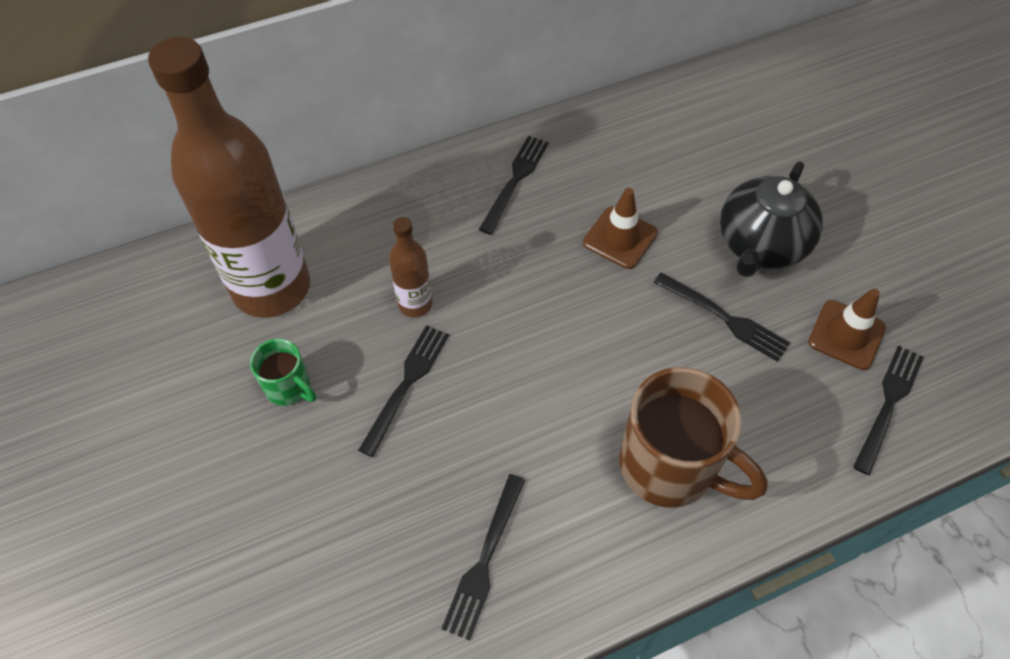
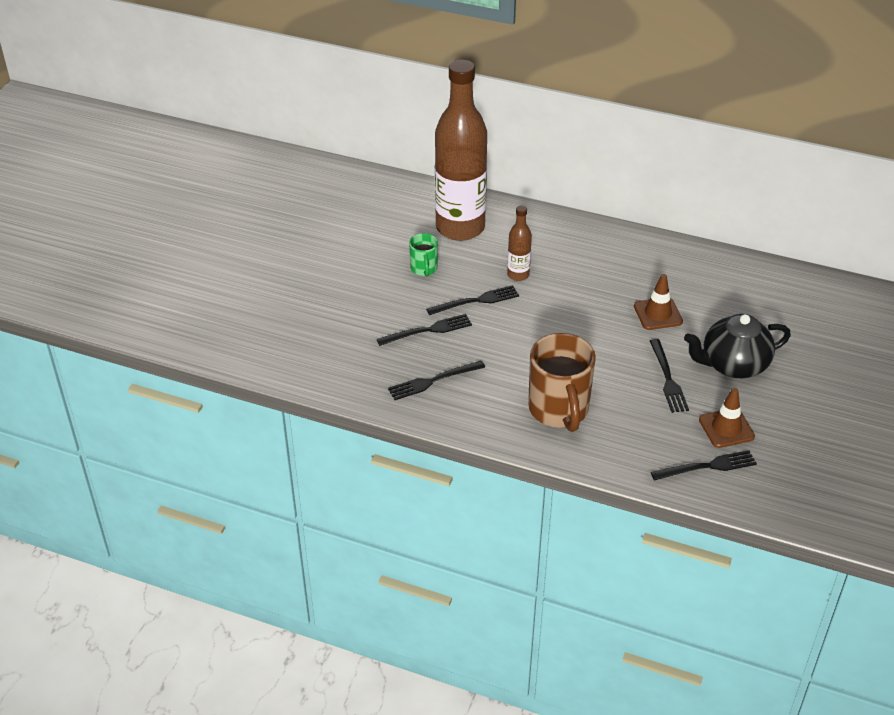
camera: 45 degrees right, 15 degrees down
black fork [479,136,549,235] -> black fork moved to [377,314,472,346]

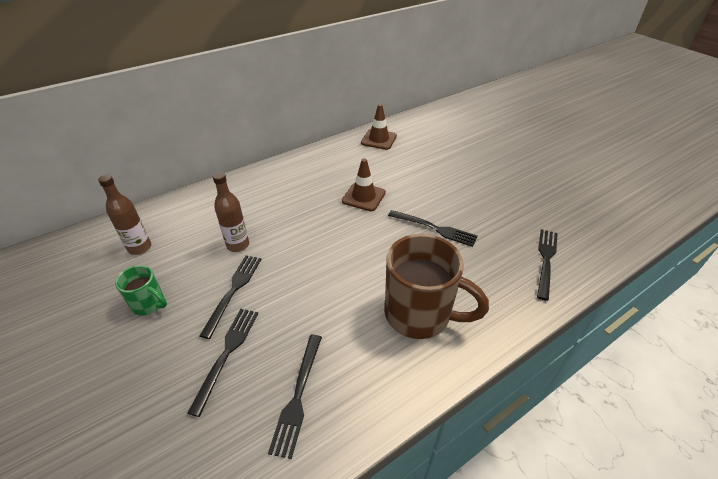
camera: 55 degrees left, 0 degrees up
brown bottle [435,60,487,241] -> brown bottle [98,175,151,255], size x0.43
black teapot [684,314,791,378] -> none
brown traffic cone [699,388,755,448] -> brown traffic cone moved to [361,104,397,150]

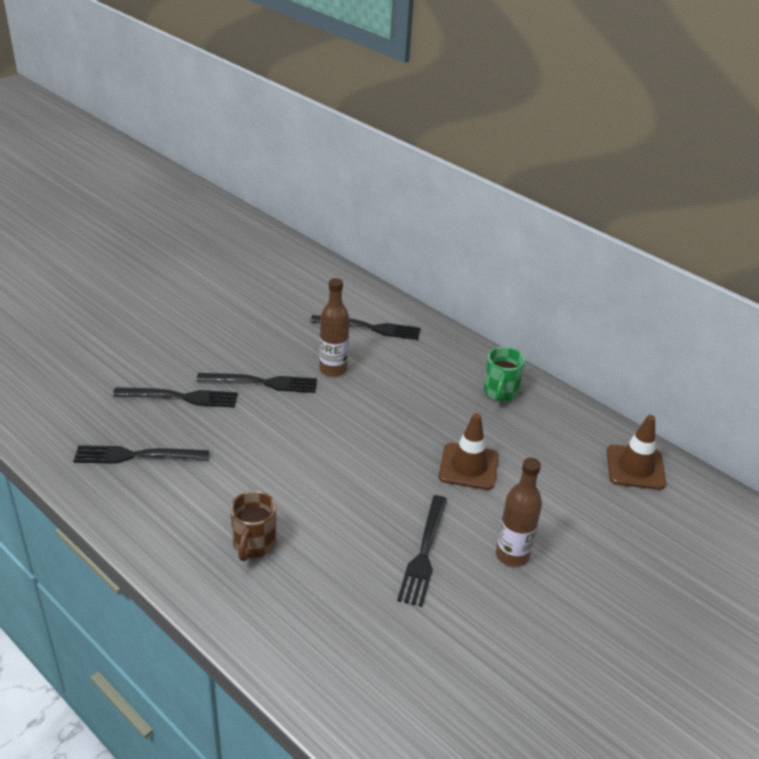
camera: 75 degrees right, 5 degrees down
brown bottle [98,175,151,255] -> brown bottle moved to [496,458,542,567]
green mug [115,265,167,316] -> green mug moved to [484,347,525,402]
brown mug [385,234,489,339] -> brown mug [230,491,276,561], size x0.51
black fork [537,229,558,301] -> black fork moved to [310,315,420,340]

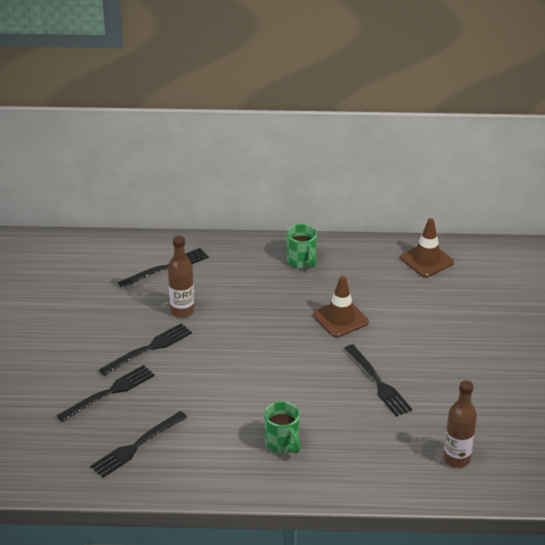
camera: 40 degrees left, 0 degrees up
brown mug [230,491,276,561] -> green mug [264,401,301,453]
brown bottle [496,458,542,567] -> brown bottle moved to [443,380,477,468]

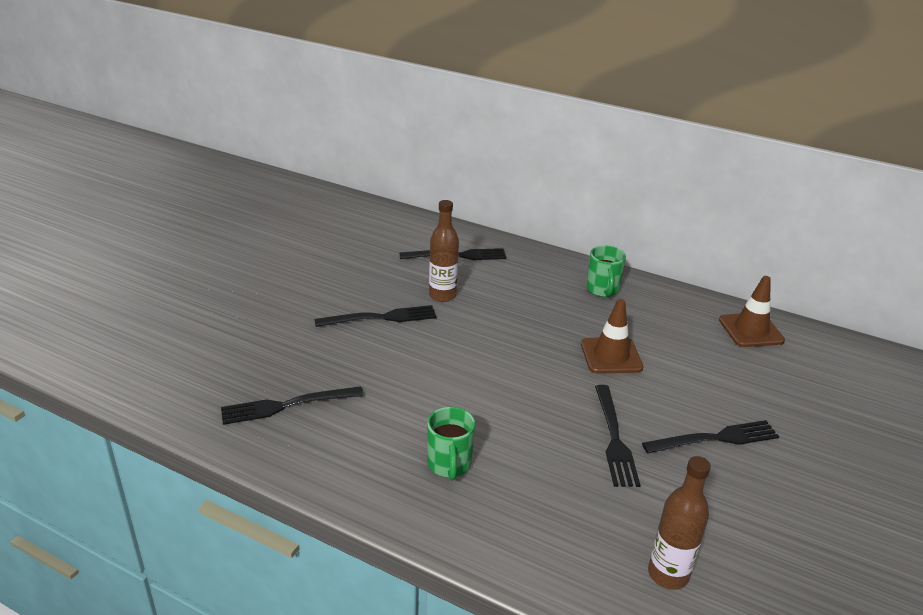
camera: 25 degrees right, 5 degrees down
black fork [57,365,155,422] -> black fork moved to [642,420,779,454]

